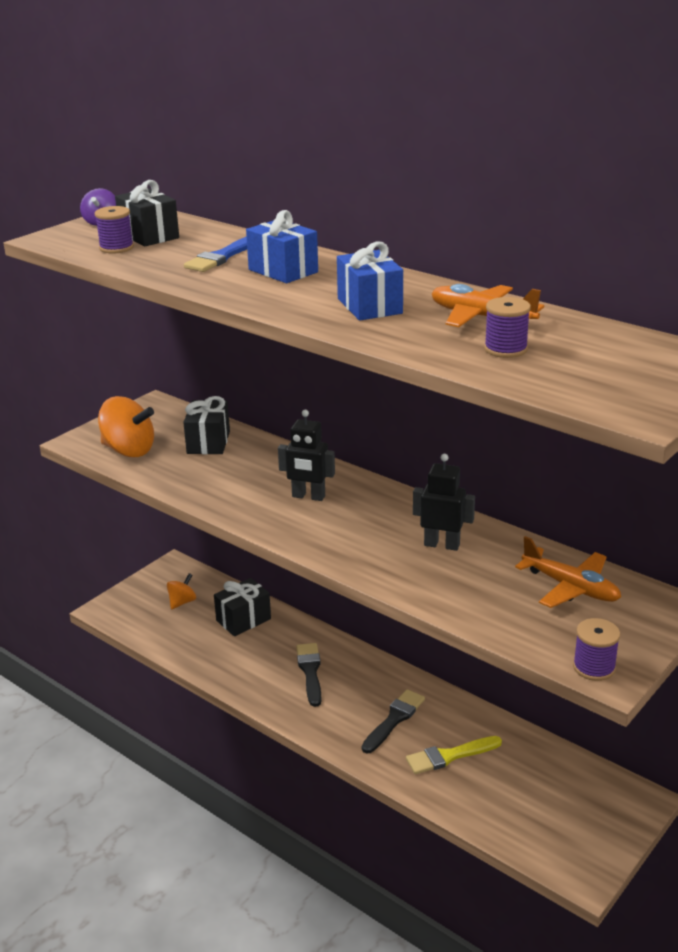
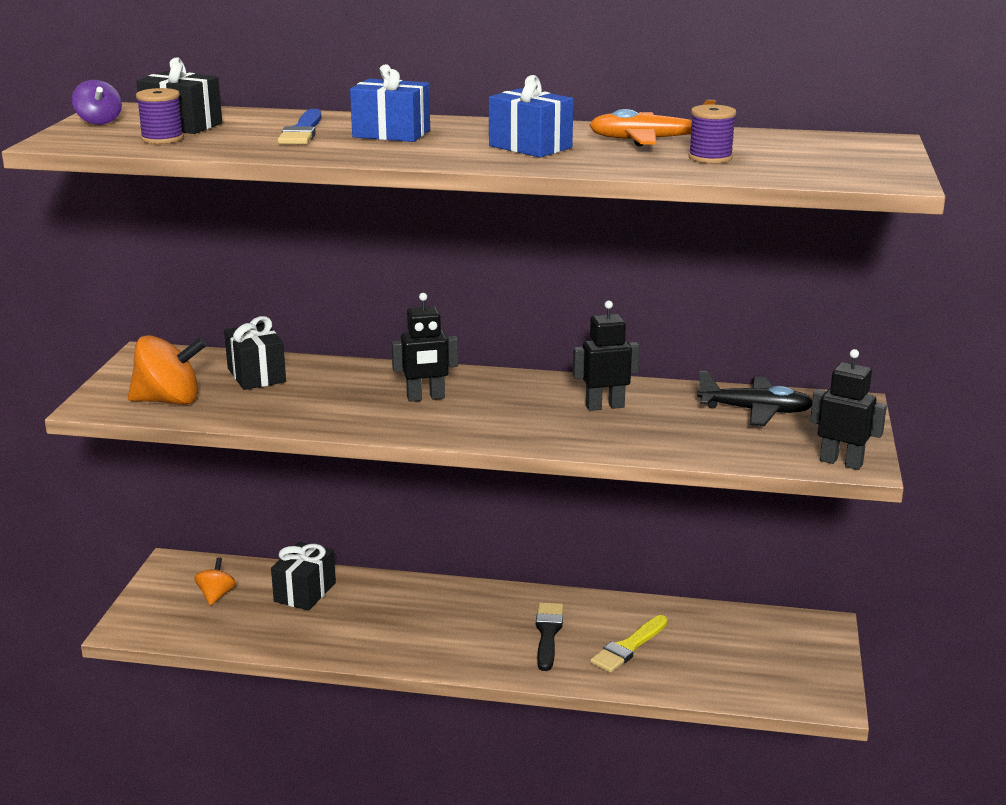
camera: 30 degrees left, 5 degrees down
black brush [296,643,322,707] -> none
orange plane [515,536,621,608] -> black plane [697,371,812,426]
purple spool [573,618,620,681] -> black robot [810,349,887,470]

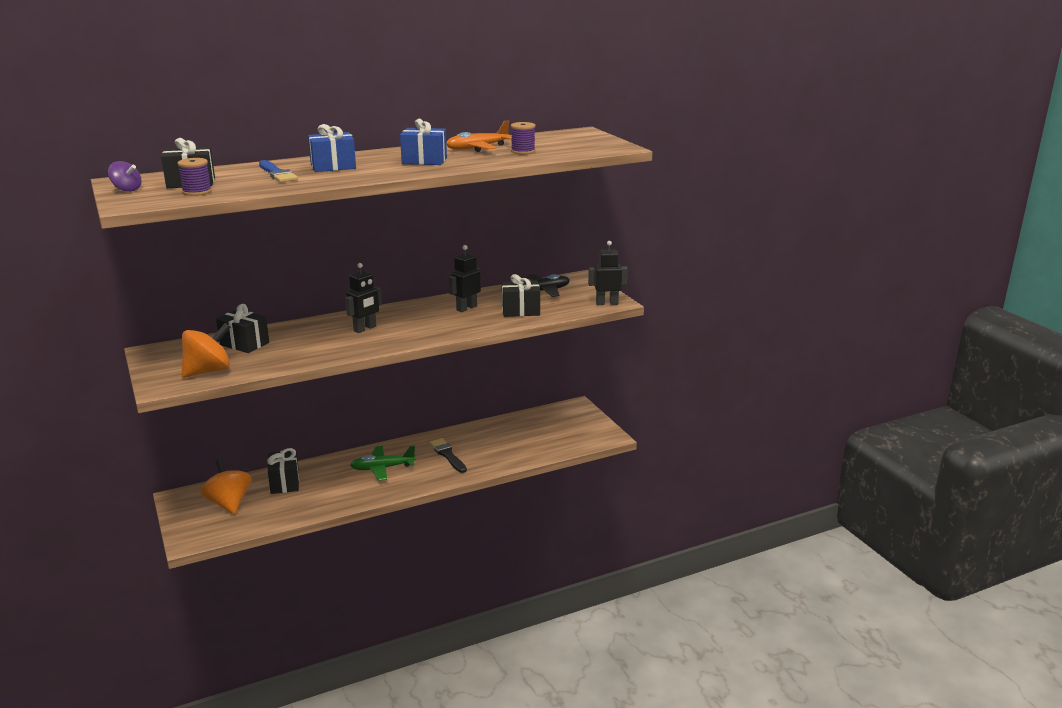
camera: 35 degrees left, 0 degrees up
orange spinning top [194,557,236,605] -> orange spinning top [200,458,251,514], size x1.78
yellow brush [590,615,668,673] -> none
none -> green plane [350,446,416,481]
none -> black gift [502,274,540,317]

